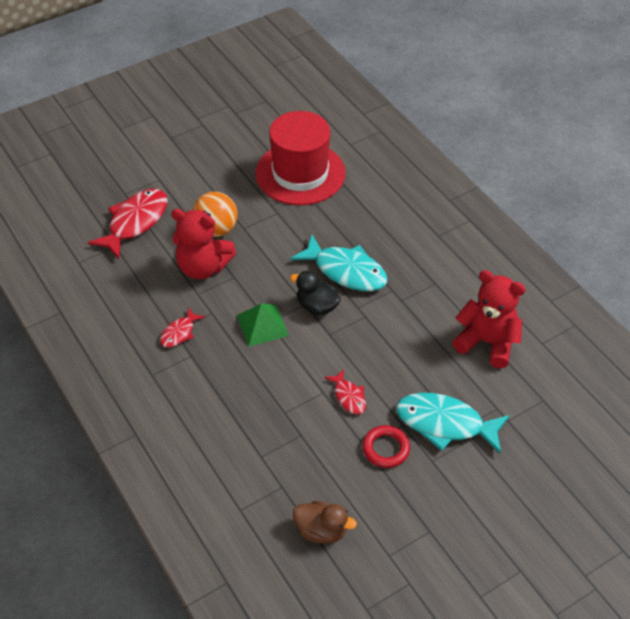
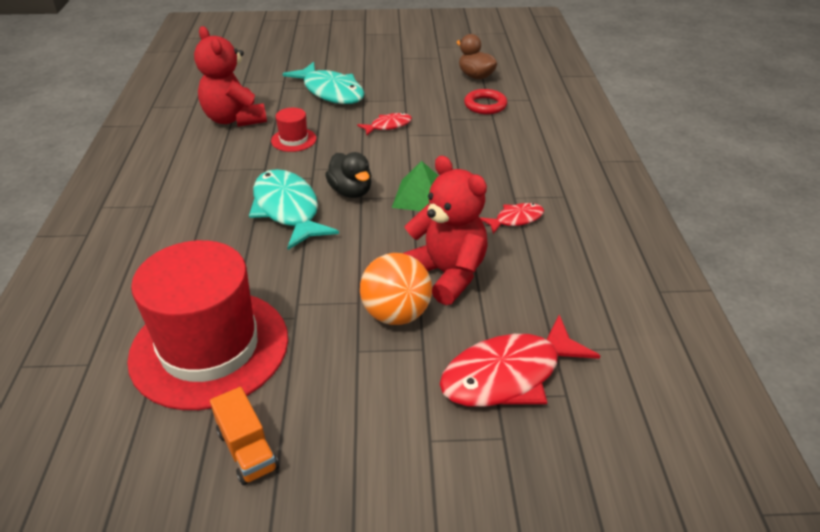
camera: 150 degrees left, 10 degrees down
red fish [324,369,366,415] -> red fish turned 60 degrees clockwise [357,113,412,135]
red ring [362,425,410,468] -> red ring moved to [464,89,507,114]
none -> orange truck [210,387,279,485]
none -> red hat [271,108,317,152]

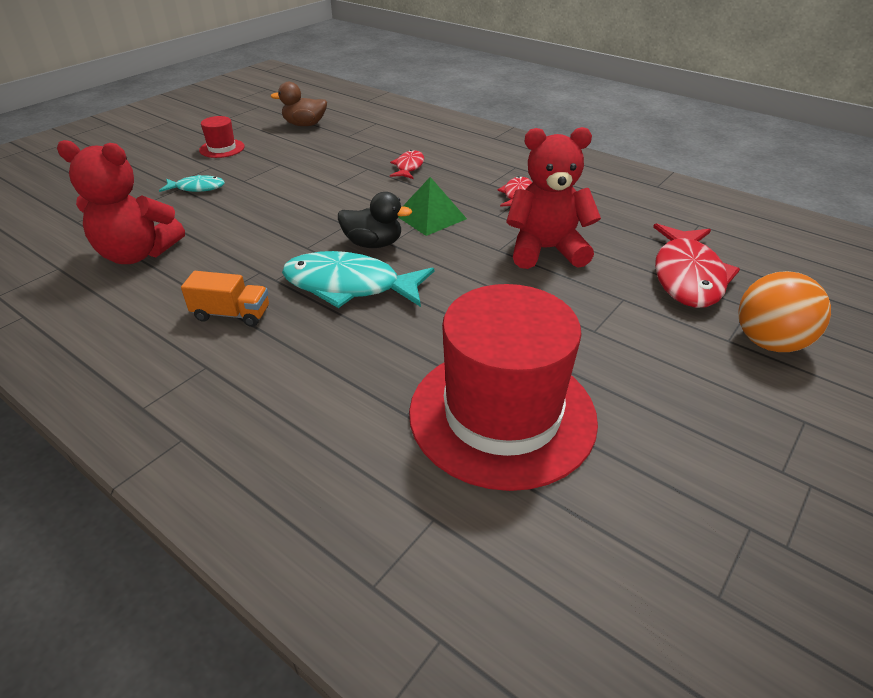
camera: 50 degrees left, 0 degrees up
orange truck [210,387,279,485] -> orange truck moved to [181,271,269,327]
red hat [271,108,317,152] -> red hat moved to [199,116,244,158]
turquoise fish [283,62,365,104] -> turquoise fish [159,175,225,192], size x0.51
red fish [357,113,412,135] -> red fish moved to [390,150,424,179]
orange ball [360,253,432,325] -> orange ball moved to [738,271,831,352]
red ring [464,89,507,114] -> none

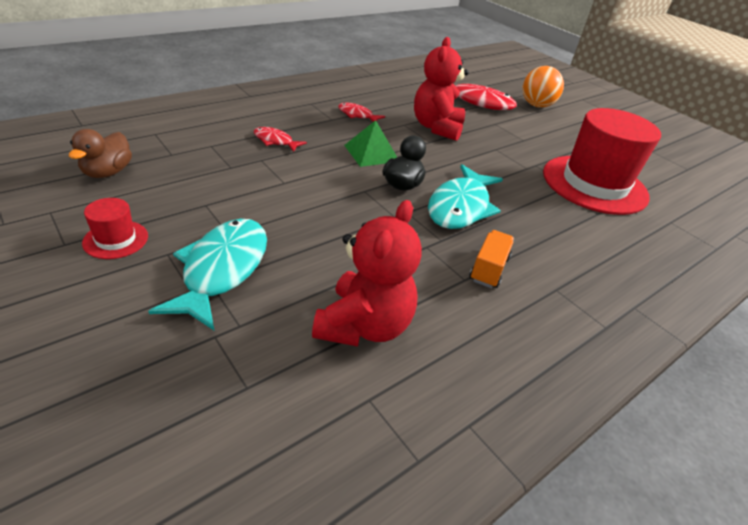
camera: 80 degrees left, 0 degrees up
turquoise fish [159,175,225,192] -> turquoise fish [148,219,267,330], size x1.94

